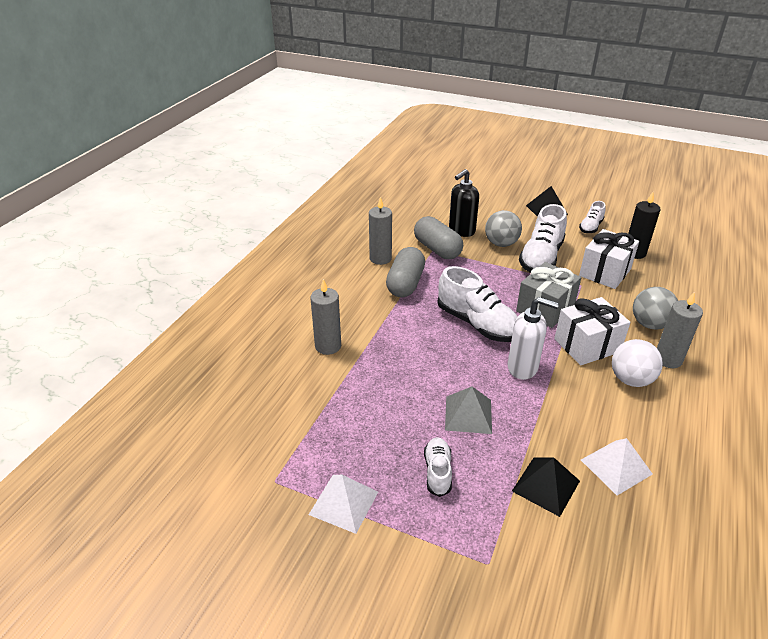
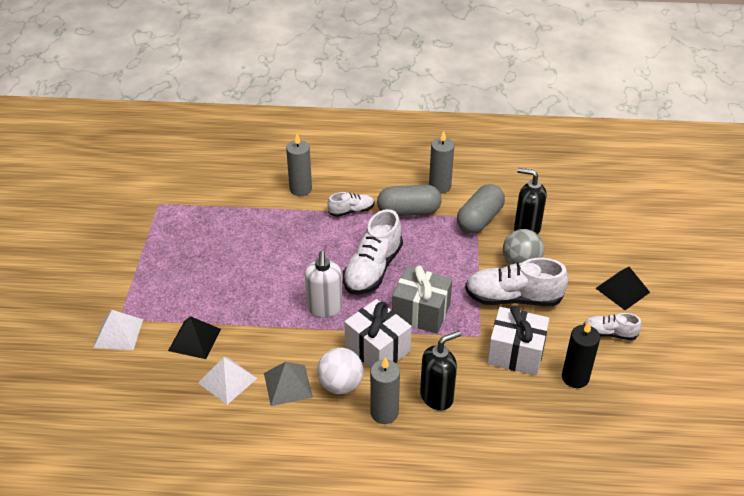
camera: 70 degrees right, 5 degrees up
white pyramid [309,475,378,534] -> white pyramid moved to [93,310,143,350]
white shoe [424,437,452,497] -> white shoe moved to [328,192,374,217]
grey pyramid [445,386,492,434] -> grey pyramid moved to [264,362,313,406]
grey ball [633,287,678,330] -> black soap dispenser [420,331,461,410]

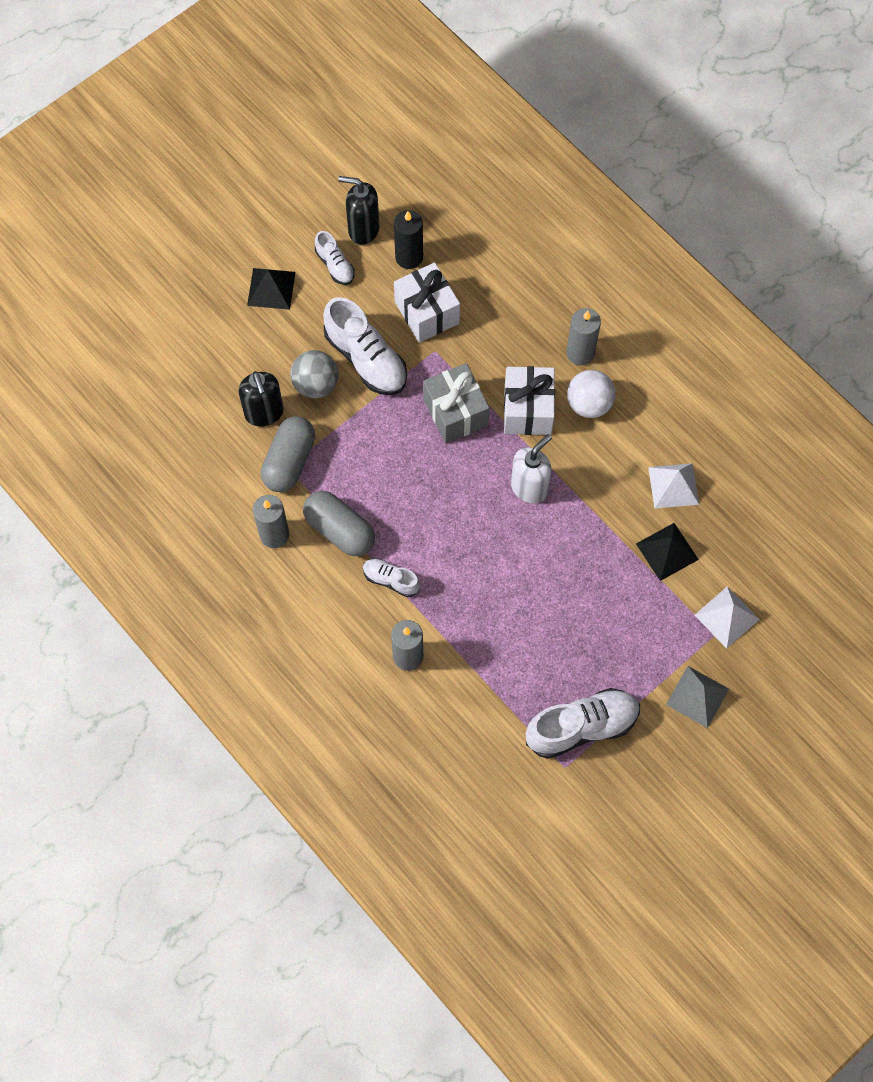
camera: 135 degrees left, 25 degrees up
grey pyramid [264,362,313,406] -> grey pyramid moved to [666,666,729,728]
white shoe [343,209,403,295] -> white shoe moved to [525,688,640,759]
black soap dispenser [420,331,461,410] -> black soap dispenser moved to [338,176,379,245]
grey capsule [457,184,505,234] -> grey capsule turned 60 degrees counterclockwise [261,416,315,492]

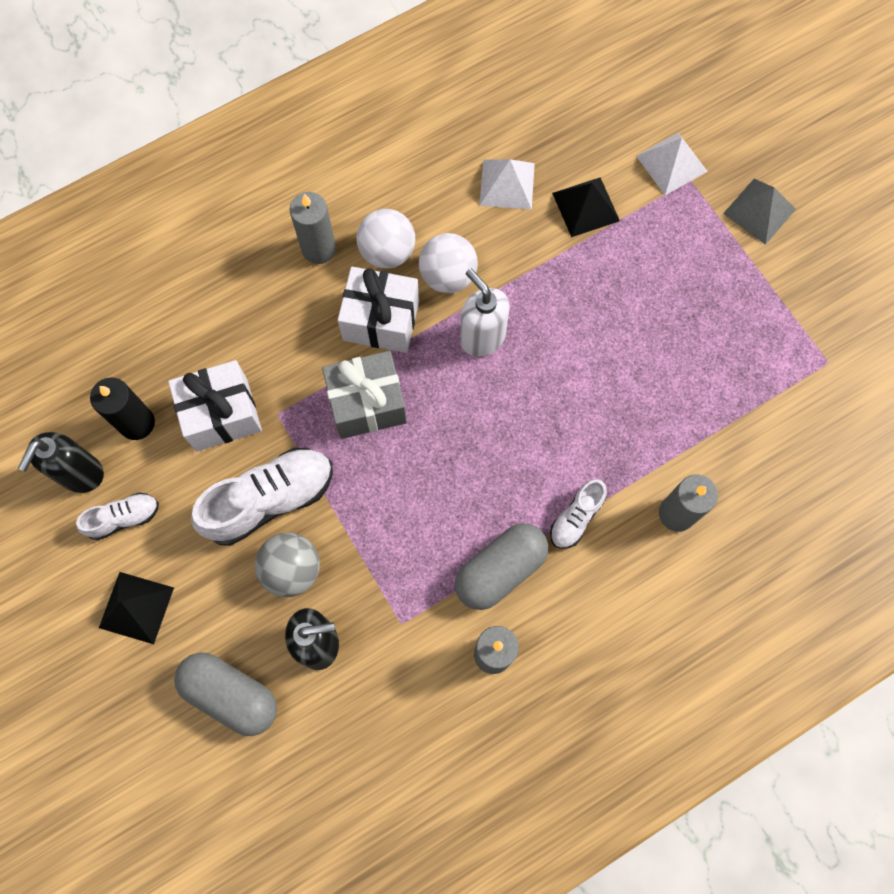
camera: 80 degrees left, 5 degrees up
grey capsule [261,416,315,492] -> grey capsule moved to [174,653,277,736]
white shoe [525,688,640,759] -> none
none -> white ball [419,233,478,293]

